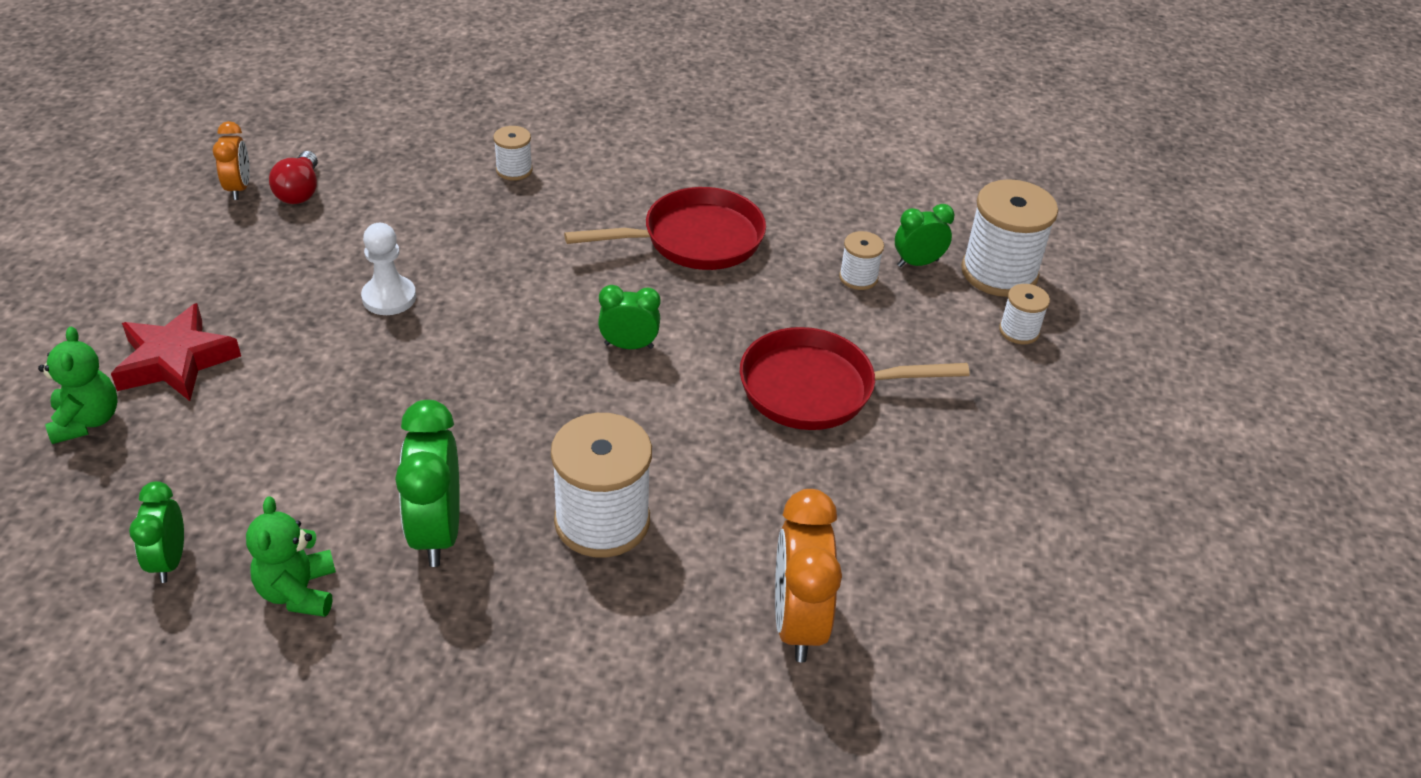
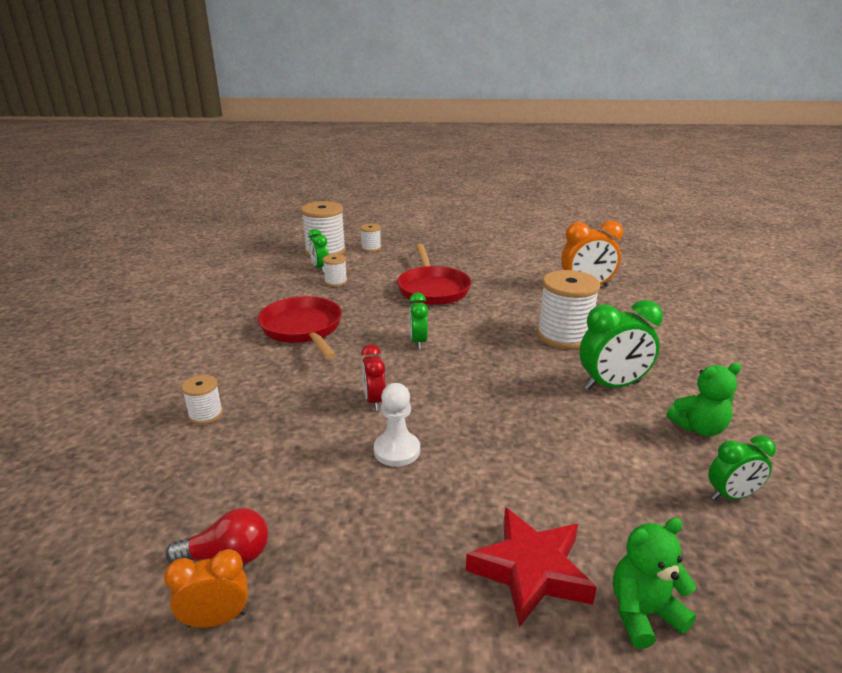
camera: 95 degrees left, 15 degrees down
none -> red clock [361,344,386,411]

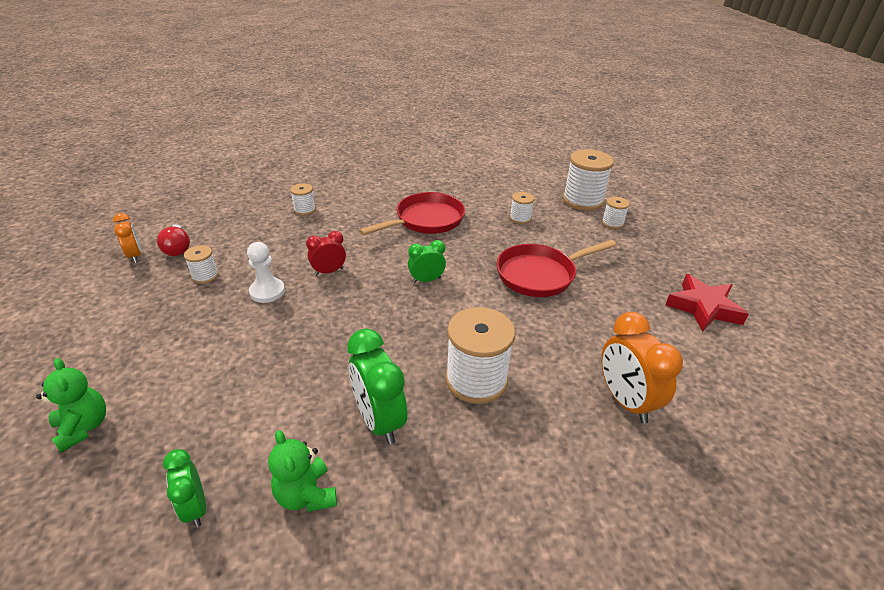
camera: 75 degrees right, 10 degrees up
green clock [308,229,329,273] -> none
red star [466,507,597,627] -> red star moved to [665,274,749,332]
none -> white spool [184,245,219,284]

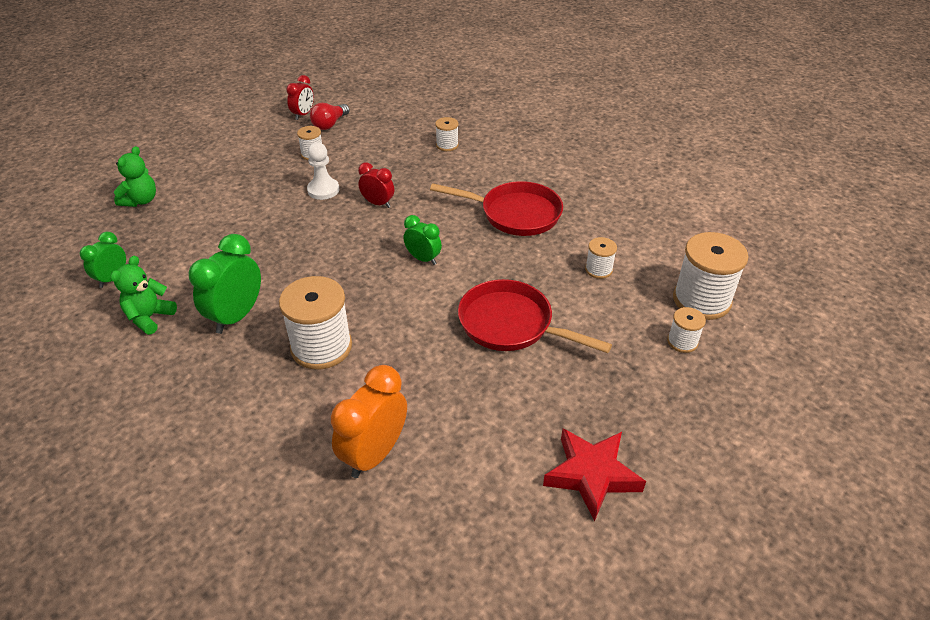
camera: 55 degrees right, 5 degrees up
orange clock [113,213,142,263] -> red clock [286,75,314,120]

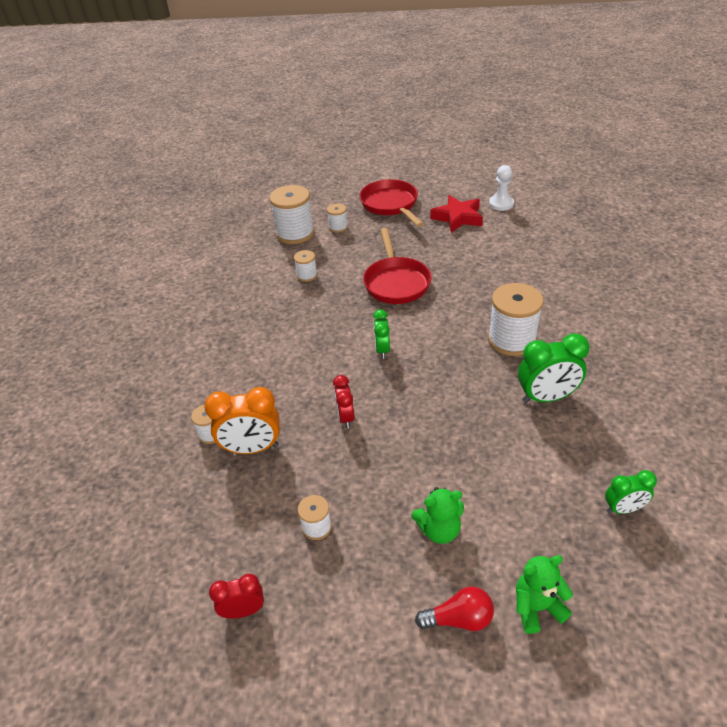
camera: 125 degrees left, 0 degrees up
green teddy bear [110,256,177,335] -> green teddy bear moved to [412,487,464,544]
white pawn [307,142,339,200] -> white pawn moved to [489,165,514,211]
red light bulb [310,103,350,130] -> red light bulb moved to [415,586,494,631]
orange clock [331,365,407,478] -> orange clock moved to [204,387,280,454]
red pan [430,181,563,236] -> red pan moved to [360,179,424,227]

